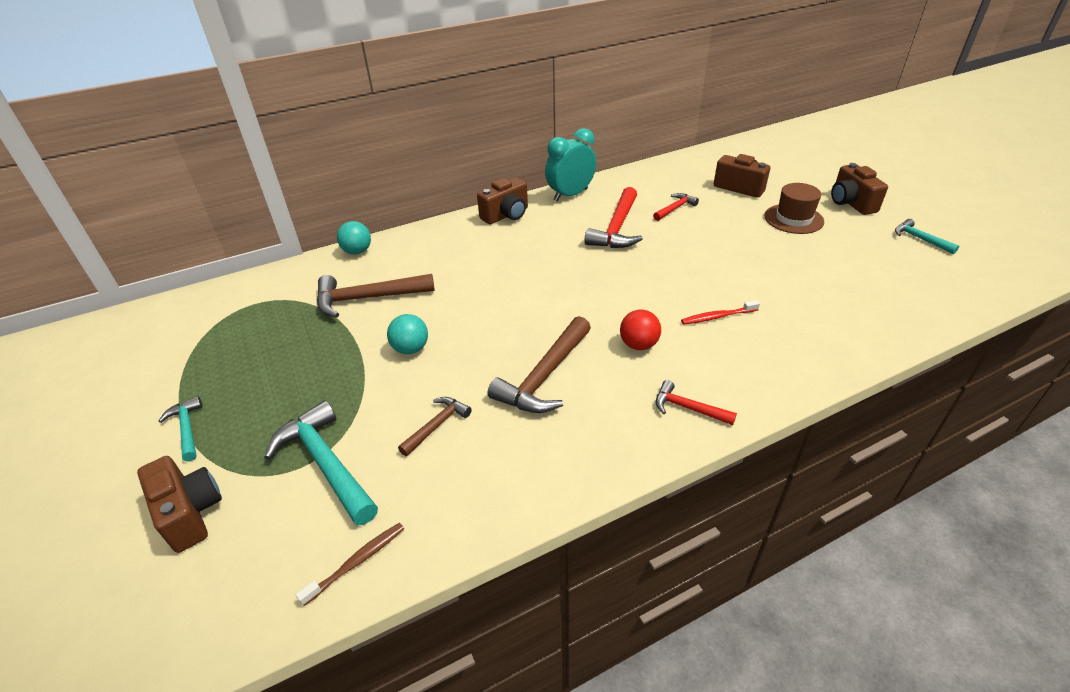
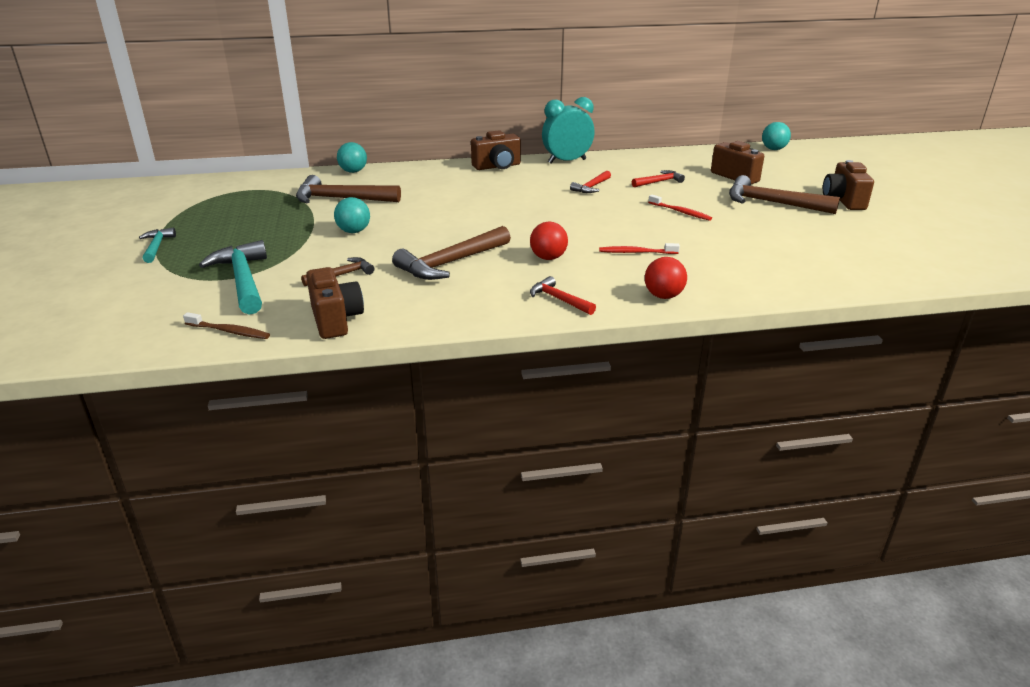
camera: 15 degrees right, 10 degrees down
brown camera [137,456,222,553] -> brown camera moved to [306,267,364,339]
brown toothbrush [296,523,404,606] -> brown toothbrush turned 45 degrees clockwise [183,312,270,339]
red hammer [584,187,643,248] -> red hammer [570,171,611,193], size x0.55
brown hat [764,183,824,234] -> brown hammer [729,175,840,214]
turquoise hammer [895,219,959,254] -> none
none -> red ball [645,257,687,299]
none -> red toothbrush [648,194,712,221]
none -> turquoise ball [762,122,791,150]

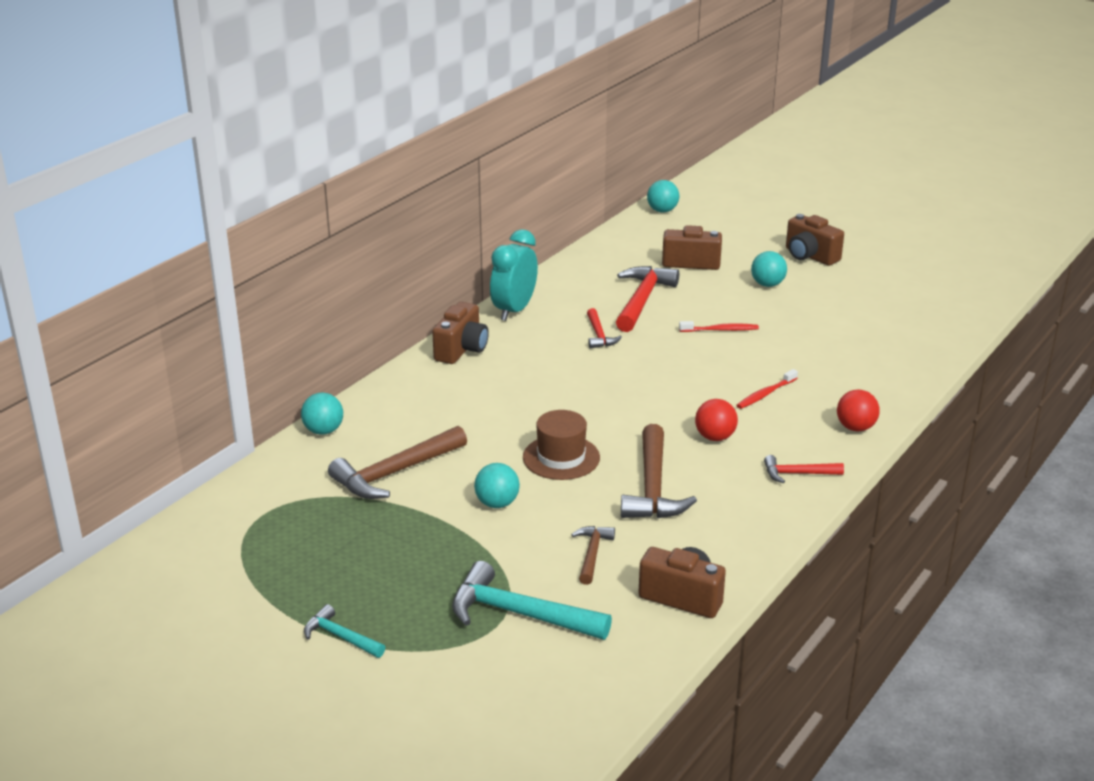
camera: 45 degrees left, 0 degrees up
brown toothbrush [183,312,270,339] -> none
red hammer [632,170,685,187] -> red hammer [616,266,679,332], size x1.83
brown hammer [729,175,840,214] -> turquoise ball [751,251,787,287]
none -> brown hat [523,410,600,480]

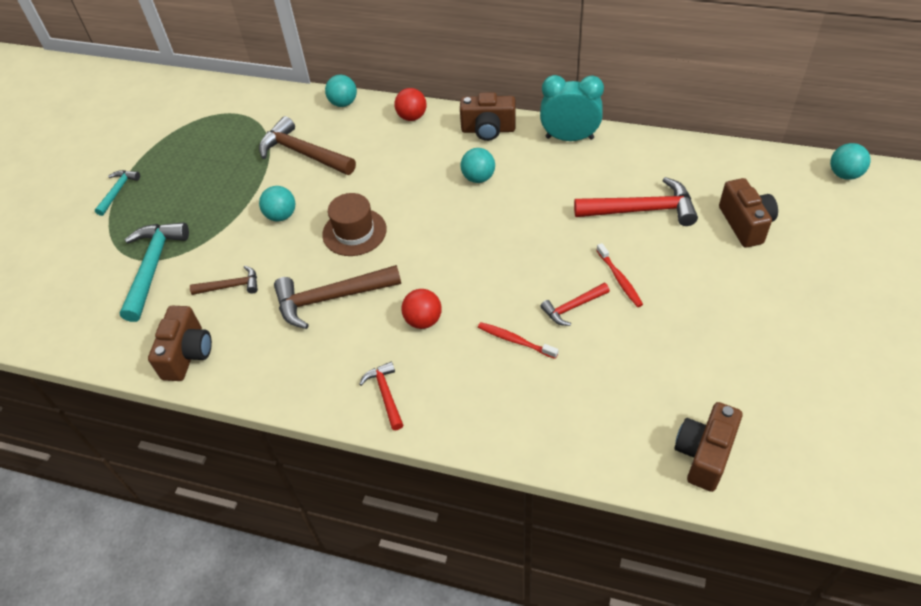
camera: 75 degrees right, 20 degrees up
red hammer [587,308,622,349] -> red hammer moved to [540,283,610,326]
turquoise ball [751,251,787,287] -> turquoise ball moved to [461,148,495,183]
brown camera [786,214,844,266] -> brown camera moved to [674,402,743,492]
red ball [837,390,880,431] -> red ball moved to [395,88,427,121]

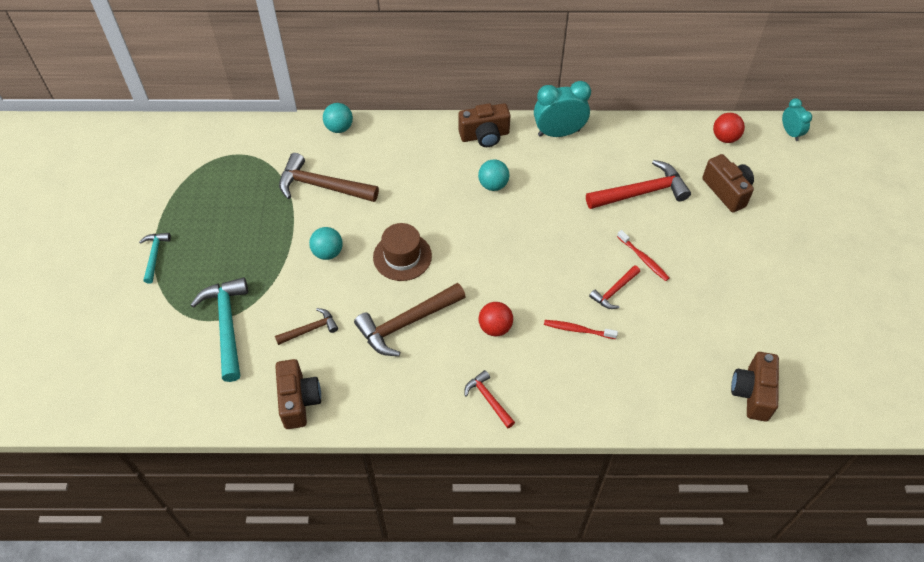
camera: 20 degrees left, 5 degrees up
red ball [395,88,427,121] -> red ball moved to [713,113,745,143]
turquoise ball [830,143,871,180] -> turquoise clock [782,98,812,141]

